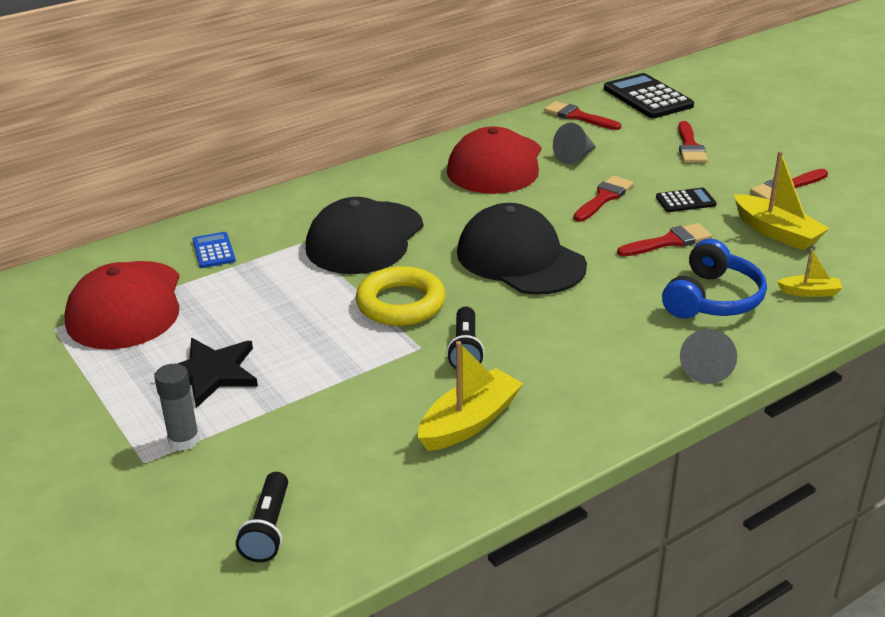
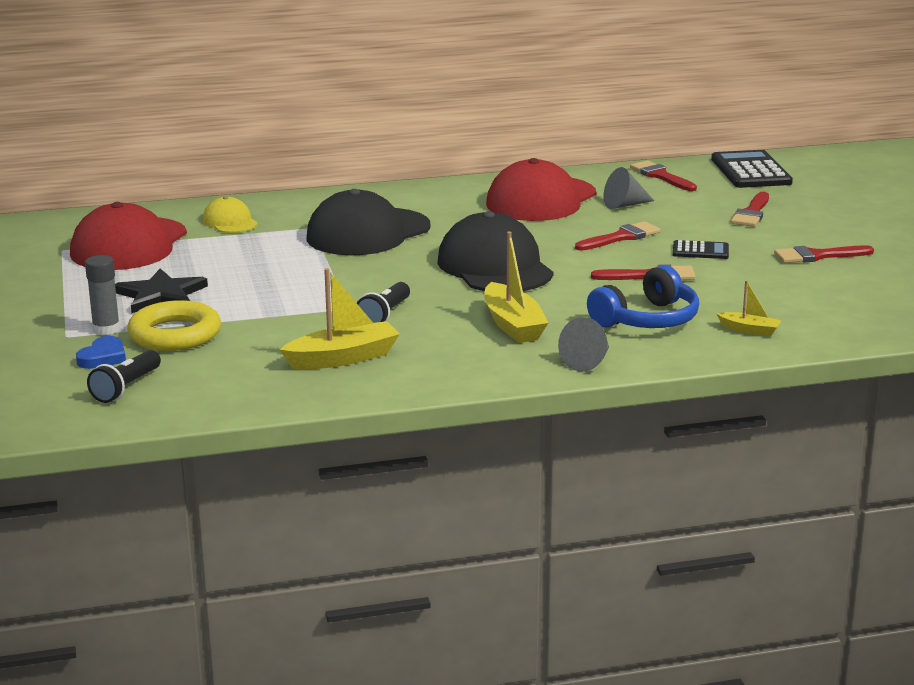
camera: 20 degrees right, 10 degrees down
blue calculator [192,232,236,268] -> yellow cap [203,196,258,233]
yellow ring [356,266,446,326] -> yellow ring moved to [127,300,221,351]
yellow boat [734,151,830,250] -> yellow boat moved to [484,231,548,343]
none -> blue heart [76,336,126,369]

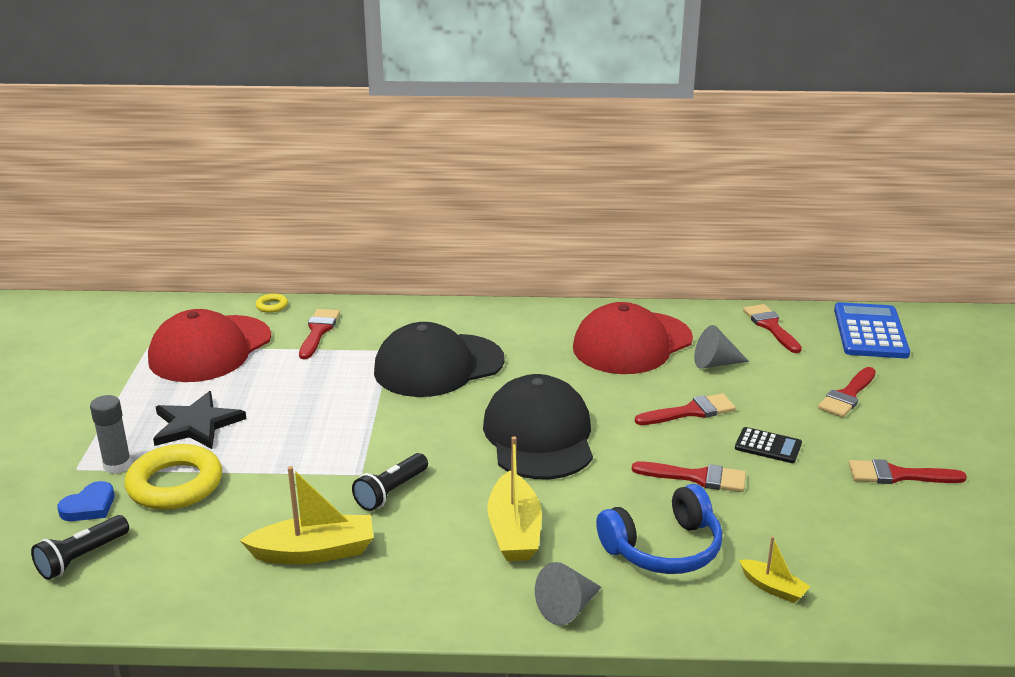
camera: 15 degrees right, 5 degrees up
yellow cap [203,196,258,233] -> red brush [299,309,340,359]
black calculator [711,150,793,188] -> blue calculator [834,302,910,358]
none -> yellow ring [255,294,288,313]

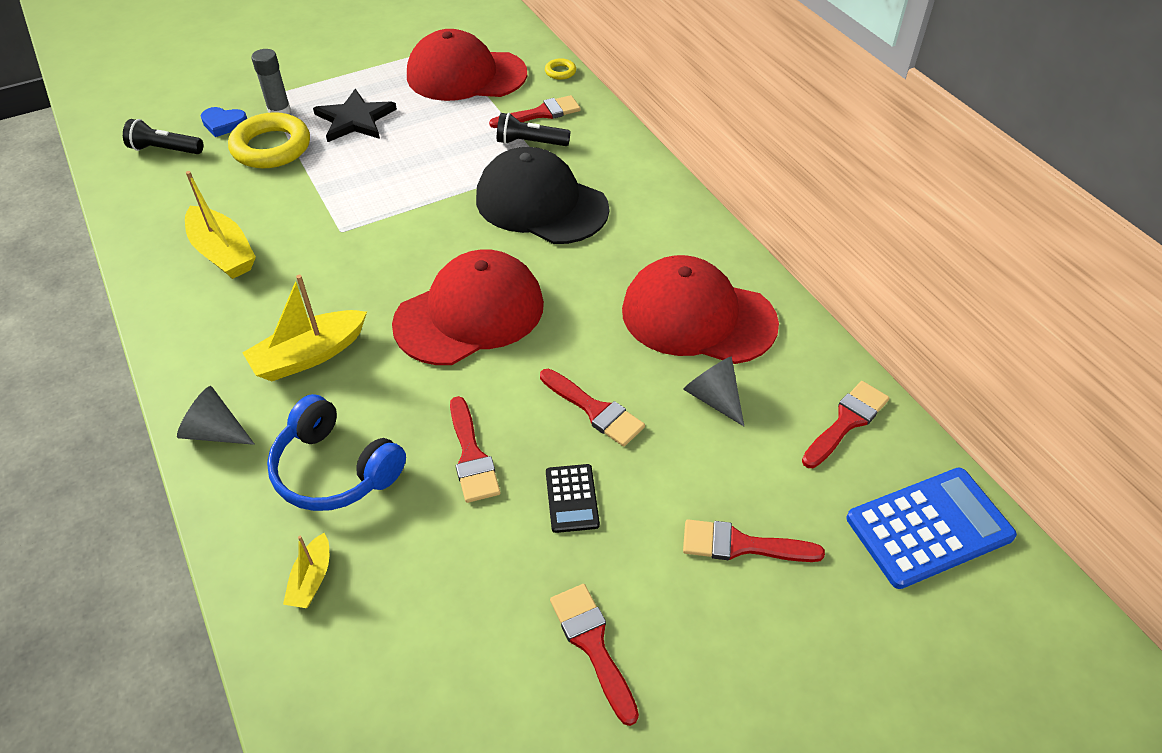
camera: 60 degrees right, 20 degrees up
black flashlight [352,453,428,511] -> black flashlight moved to [497,113,571,146]
black cap [483,374,593,480] -> red cap [392,249,544,365]

